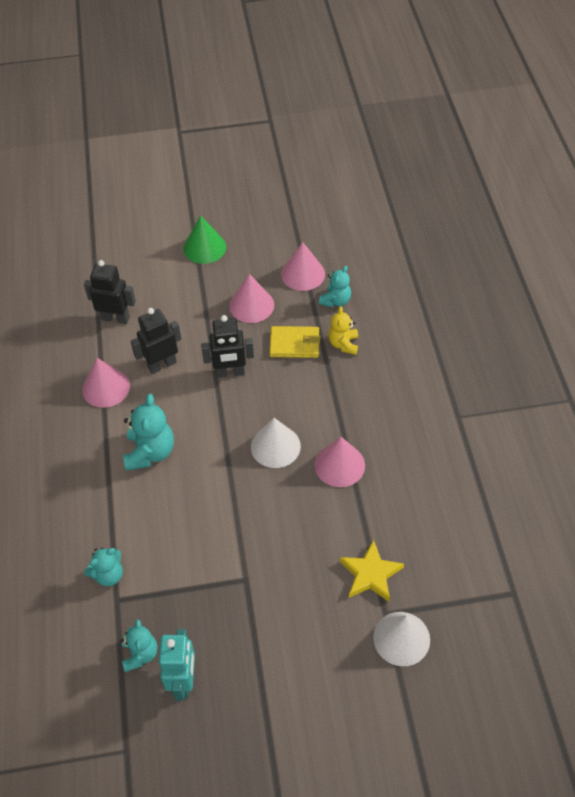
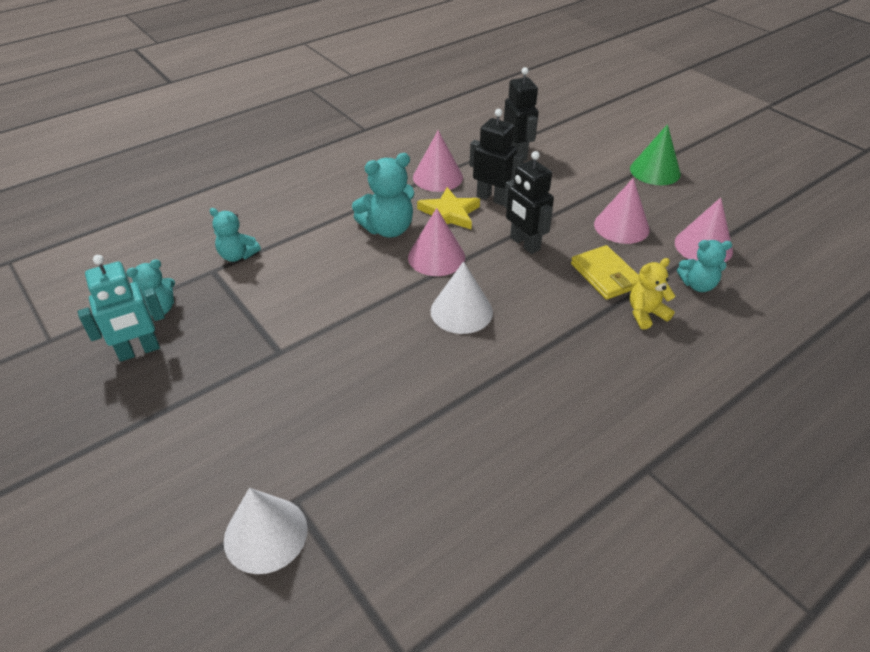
camera: 60 degrees right, 10 degrees down
pink cone [314,437,365,487] -> pink cone moved to [408,208,465,276]
yellow star [340,540,404,602] -> yellow star moved to [417,187,480,230]

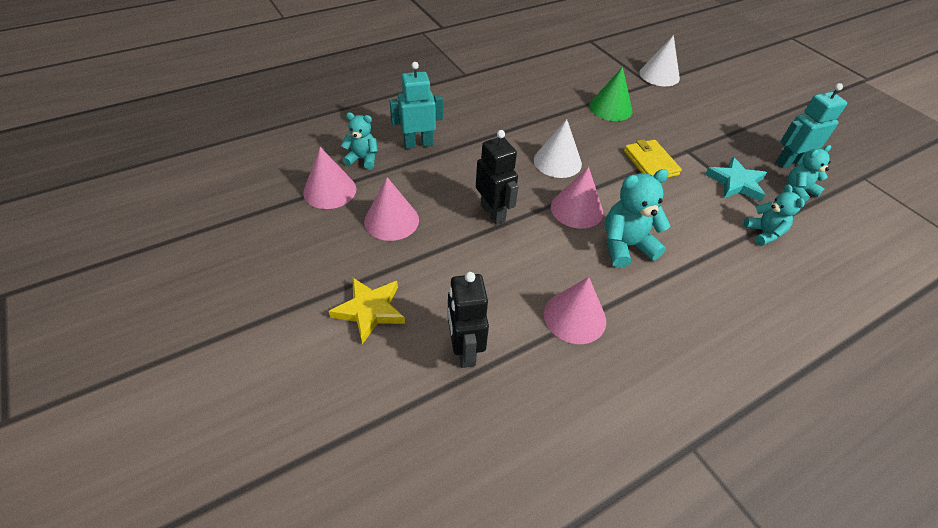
camera: 175 degrees left, 5 degrees up
turquoise teddy bear [209,208,261,262] -> turquoise teddy bear turned 45 degrees clockwise [744,185,805,246]
yellow star [417,187,480,230] -> yellow star moved to [328,278,405,344]
black robot [469,109,524,206] -> none
yellow wallet [571,245,639,300] -> yellow wallet moved to [624,139,682,178]
green cone [630,124,681,185] -> green cone moved to [589,67,632,121]
yellow teddy bear [630,258,675,329] -> turquoise robot [389,62,443,149]
none -> turquoise star [705,157,767,202]

